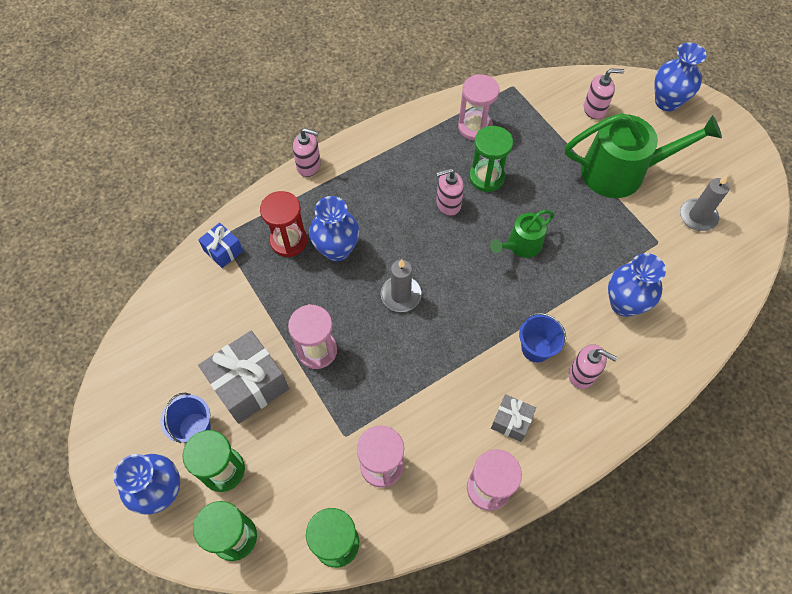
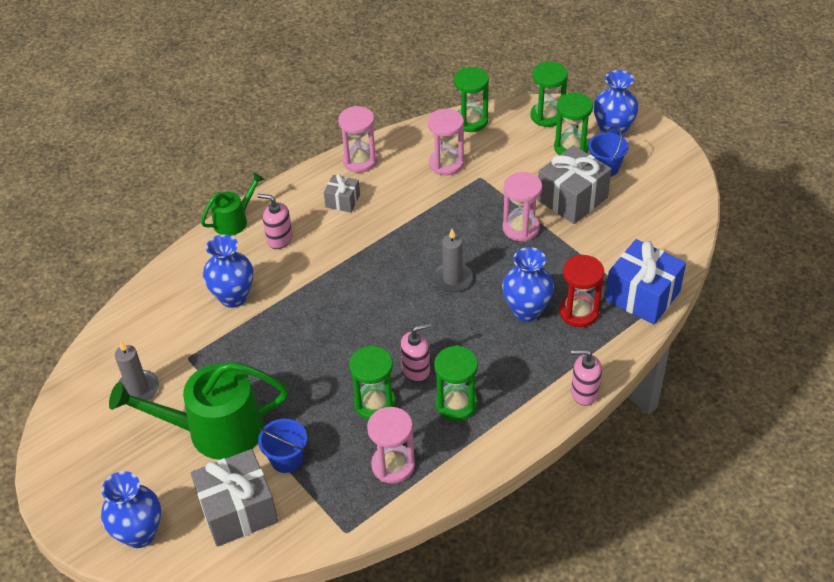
camera: 175 degrees right, 15 degrees down
blue gift [198,223,243,268] -> blue gift [605,239,686,324], size x1.87
green watering can [490,210,554,258] -> green watering can moved to [201,173,264,236]
blue bucket [519,313,566,362] -> blue bucket moved to [258,419,307,473]
pink soap dispenser [584,68,624,120] -> grey gift [190,449,278,547]
none -> green hourglass [434,345,478,421]

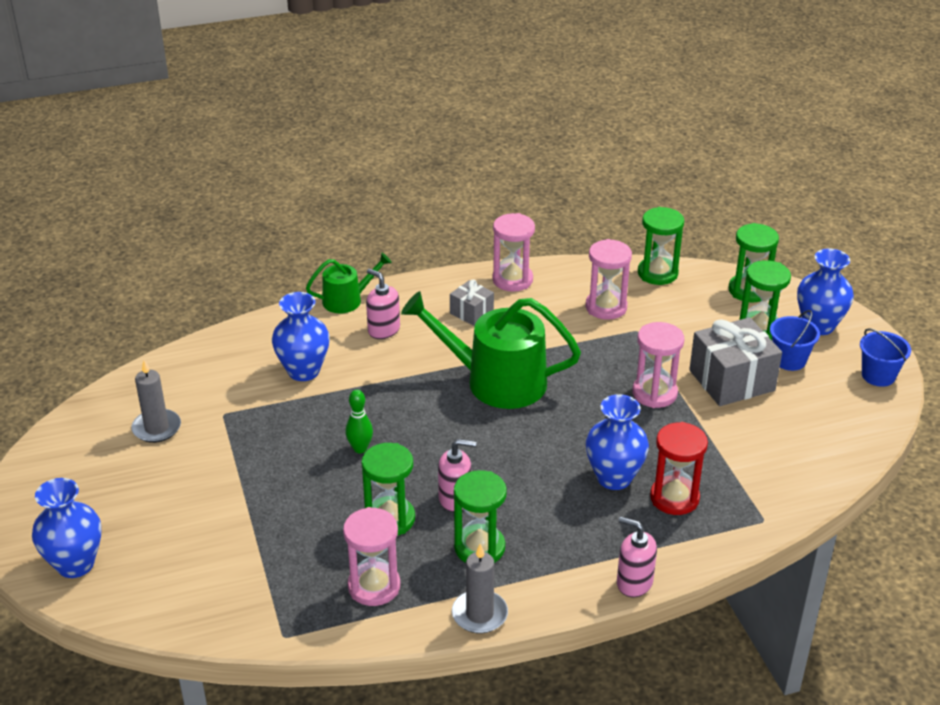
camera: 20 degrees right, 10 degrees down
green watering can [109,362,289,460] -> green watering can moved to [401,291,581,409]
grey gift [190,449,278,547] -> none
blue bucket [258,419,307,473] -> blue bucket moved to [860,328,911,387]
grey candle [433,229,473,292] -> grey candle moved to [452,543,508,634]
blue gift [605,239,686,324] -> none
none -> green bowling pin [345,390,373,453]

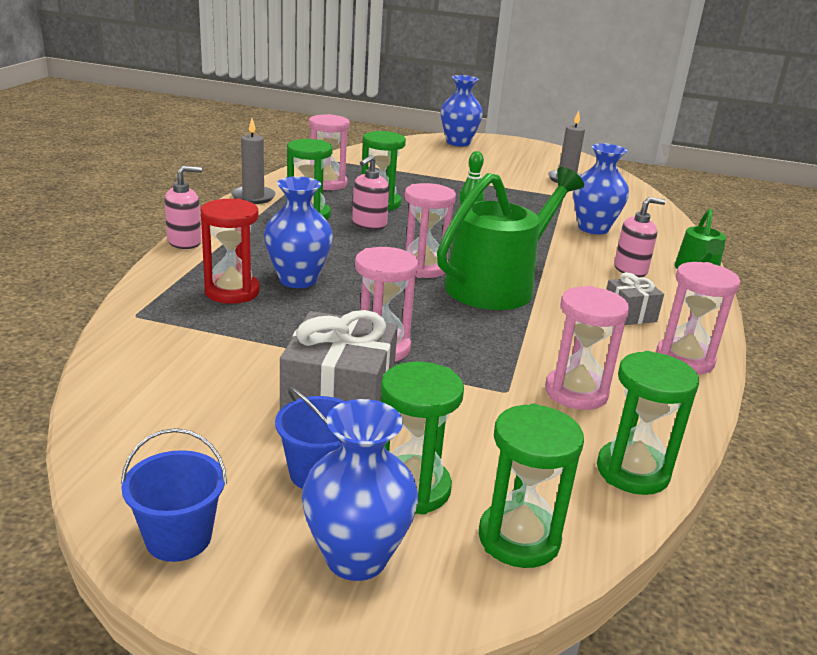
camera: 120 degrees right, 10 degrees down
none -> pink hourglass [405,183,456,278]

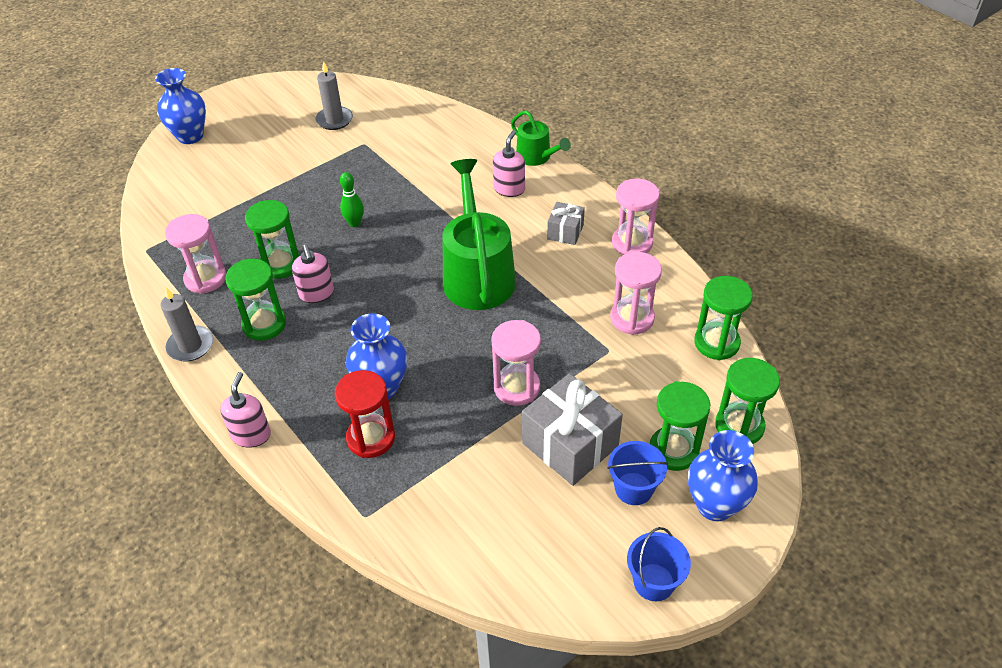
camera: 50 degrees left, 20 degrees up
pink hourglass [405,183,456,278] -> none
blue vase [573,143,629,234] -> none

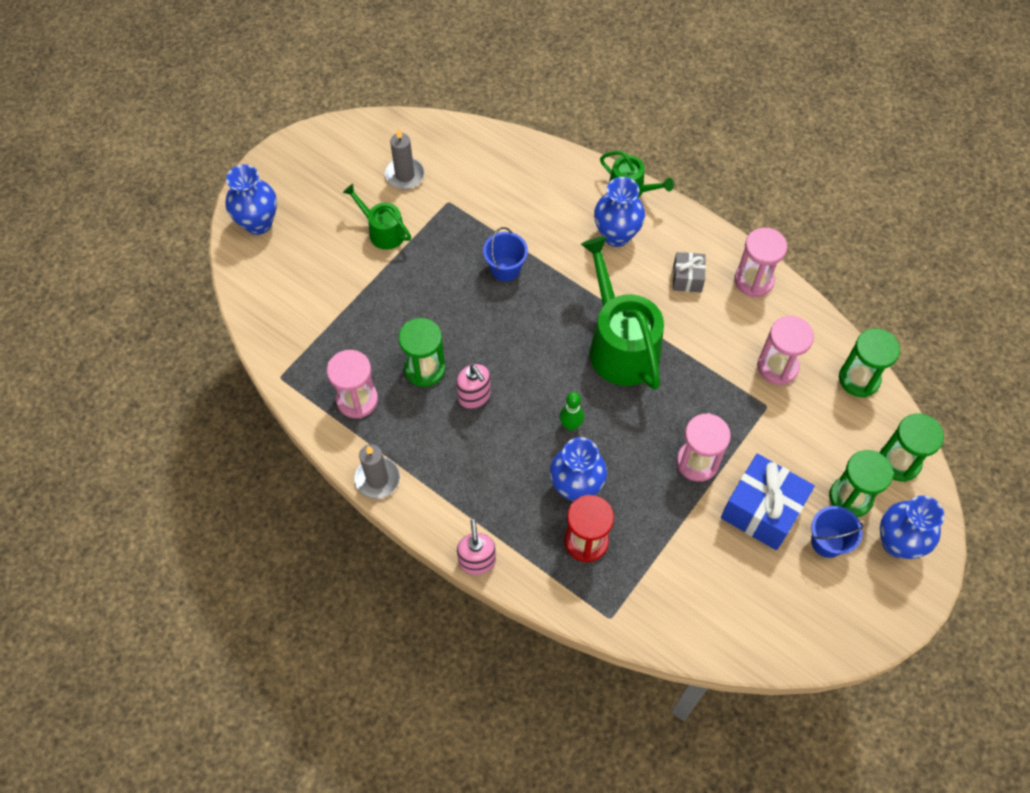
camera: 15 degrees left, 15 degrees up
green hourglass [225,259,286,341] -> none
green bowling pin [340,172,364,227] -> green bowling pin moved to [559,392,584,431]
pink soap dispenser [493,130,525,197] -> blue vase [594,177,645,247]
grey gift [522,373,623,486] -> blue gift [721,453,815,550]
blue bucket [627,527,691,601] -> blue bucket moved to [483,227,528,281]
none -> green watering can [343,184,411,250]

